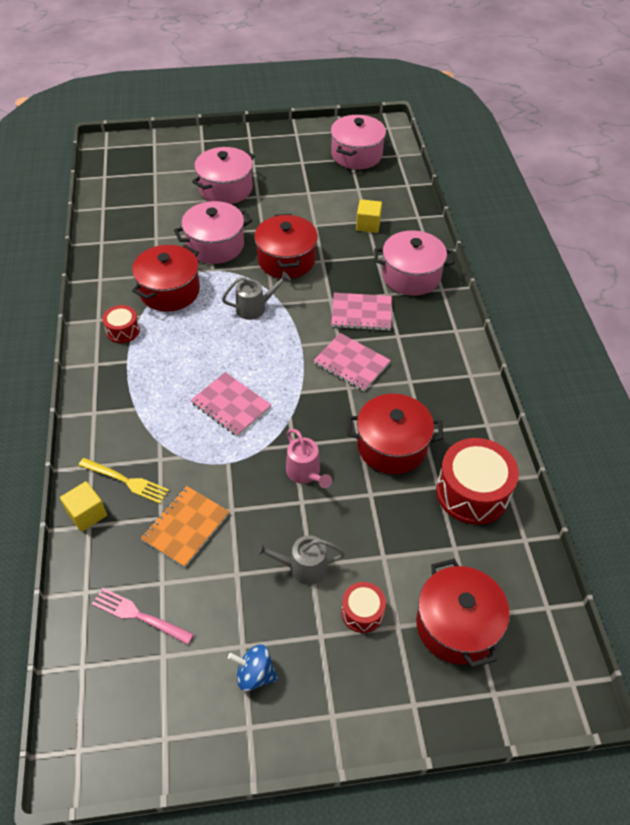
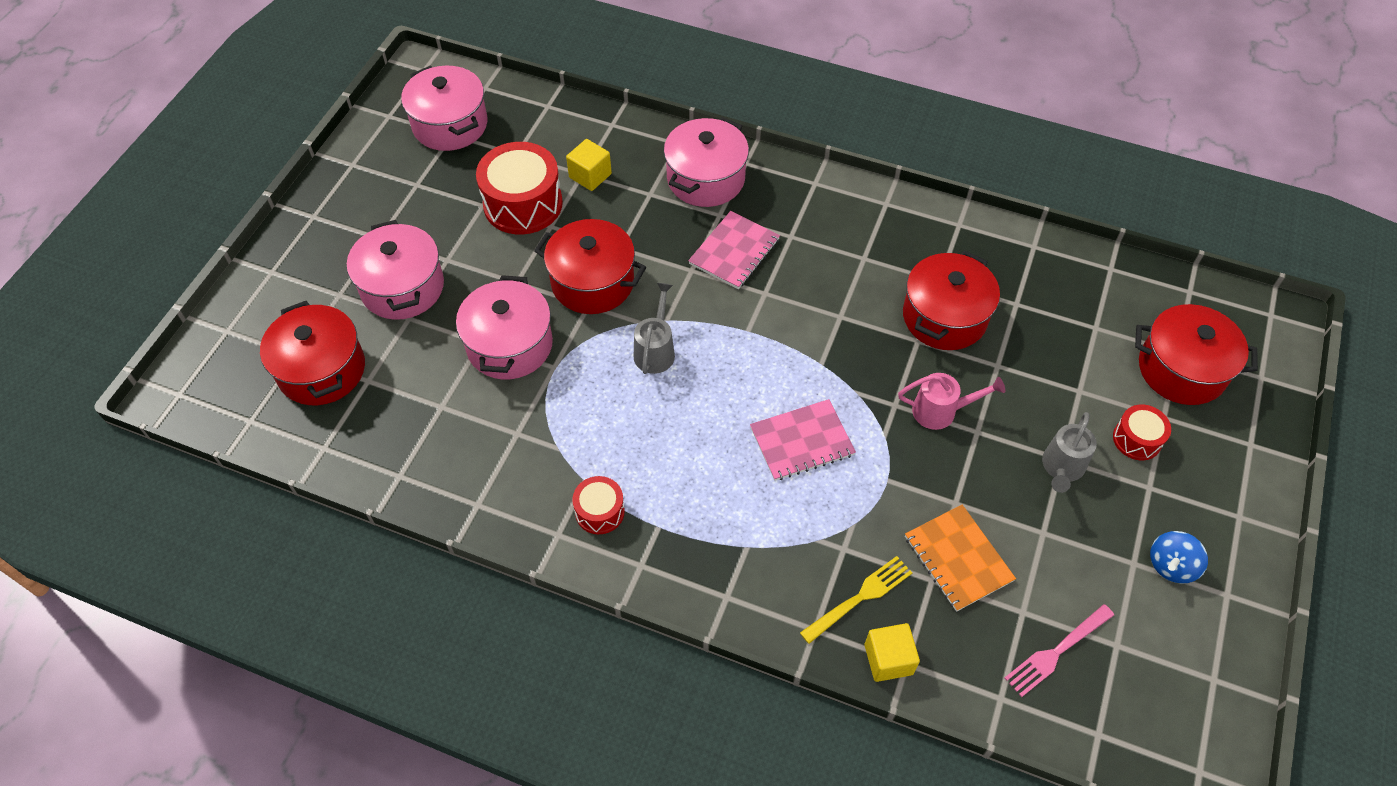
camera: 60 degrees left, 5 degrees up
red pot [132,245,200,312] -> red pot moved to [260,301,365,405]
pink notebook [313,333,391,391] -> none
red drum [436,438,519,525] -> red drum moved to [476,142,563,234]

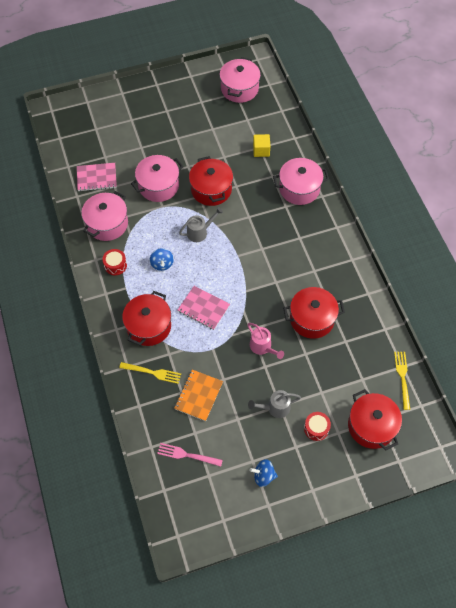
camera: 50 degrees right, 5 degrees up
red pot [260,301,365,405] -> red pot moved to [122,291,171,346]
pink pot [347,220,444,320] -> pink pot moved to [82,191,128,241]
red drum [476,142,563,234] -> none
pink notebook [688,211,780,289] -> pink notebook moved to [77,163,117,191]
yellow cube [864,623,920,682] -> none
none -> blue spinning top [150,248,174,271]
none -> yellow fork [394,352,410,410]

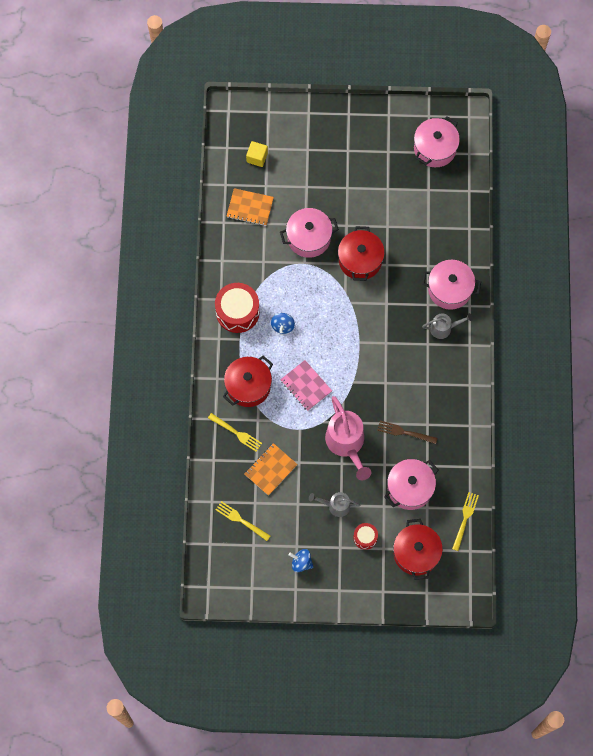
camera: 20 degrees right, 10 degrees up
pink notebook [77,163,117,191] -> orange notebook [226,188,274,226]
pink pot [82,191,128,241] -> pink pot moved to [384,459,438,510]
red drum [103,249,127,275] -> red drum [215,283,260,333], size x1.90
pink fork [157,443,223,467] -> yellow fork [216,501,270,541]
grey watering can [179,207,223,242] -> grey watering can moved to [422,313,473,339]
pink watering can [247,323,284,359] -> pink watering can [325,396,371,480], size x1.82
yellow cube [253,134,270,157] -> yellow cube moved to [246,141,268,167]
red pot [283,287,345,339] -> brown fork [377,421,437,444]

